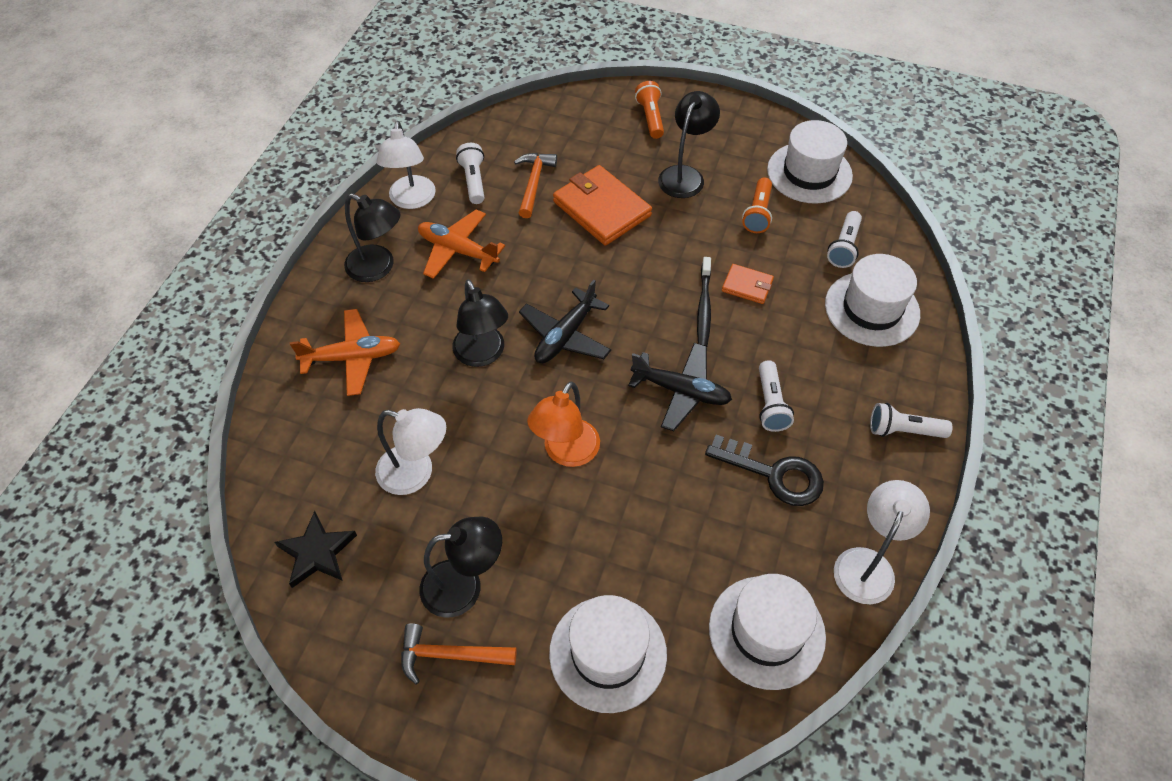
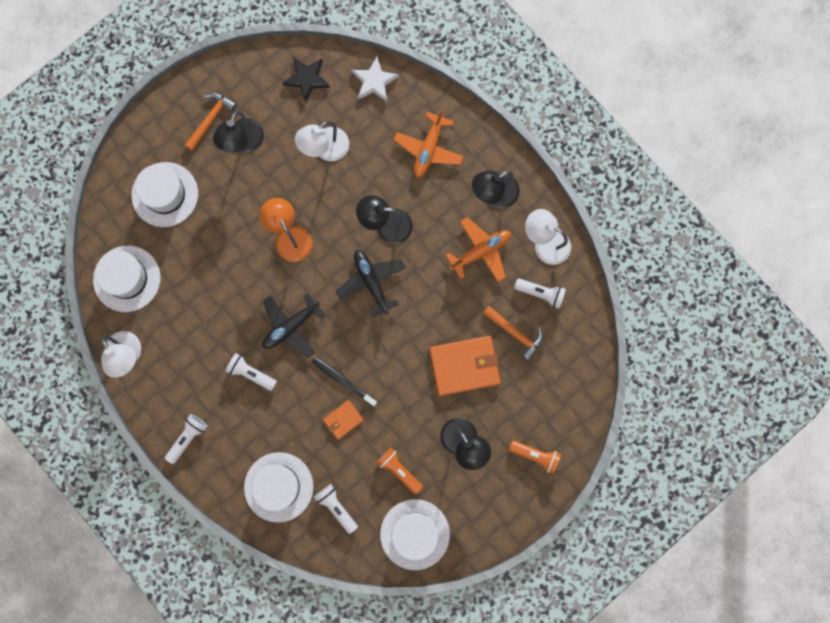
camera: 120 degrees right, 25 degrees up
black key [705,435,824,506] -> none
none -> white star [352,57,399,102]

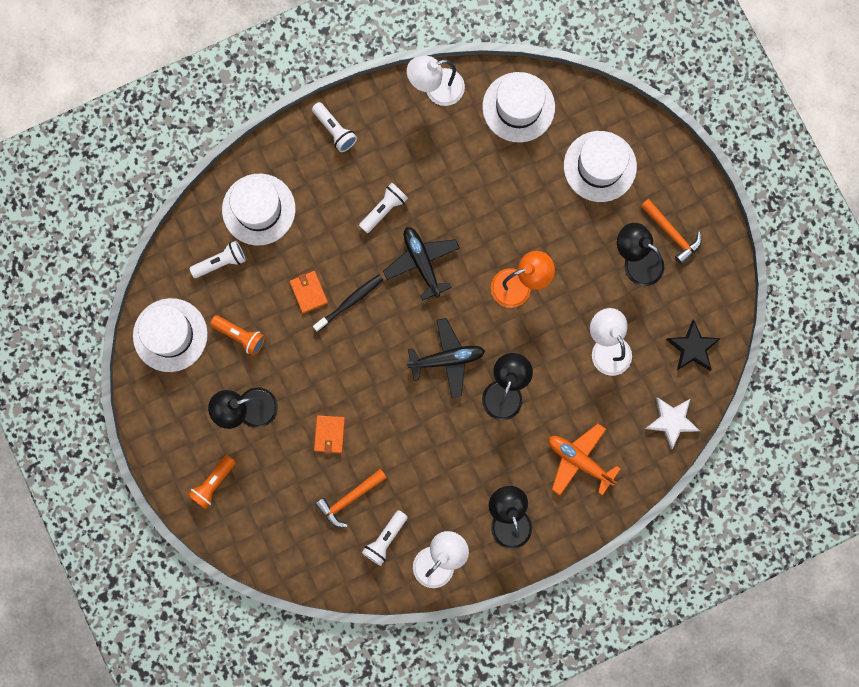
camera: 105 degrees right, 0 degrees up
orange flashlight [376,448,423,494] -> orange flashlight turned 60 degrees clockwise [210,315,265,356]
orange wallet [429,336,501,396] -> orange wallet [314,415,345,453], size x0.51
orange plane [446,217,511,282] -> none

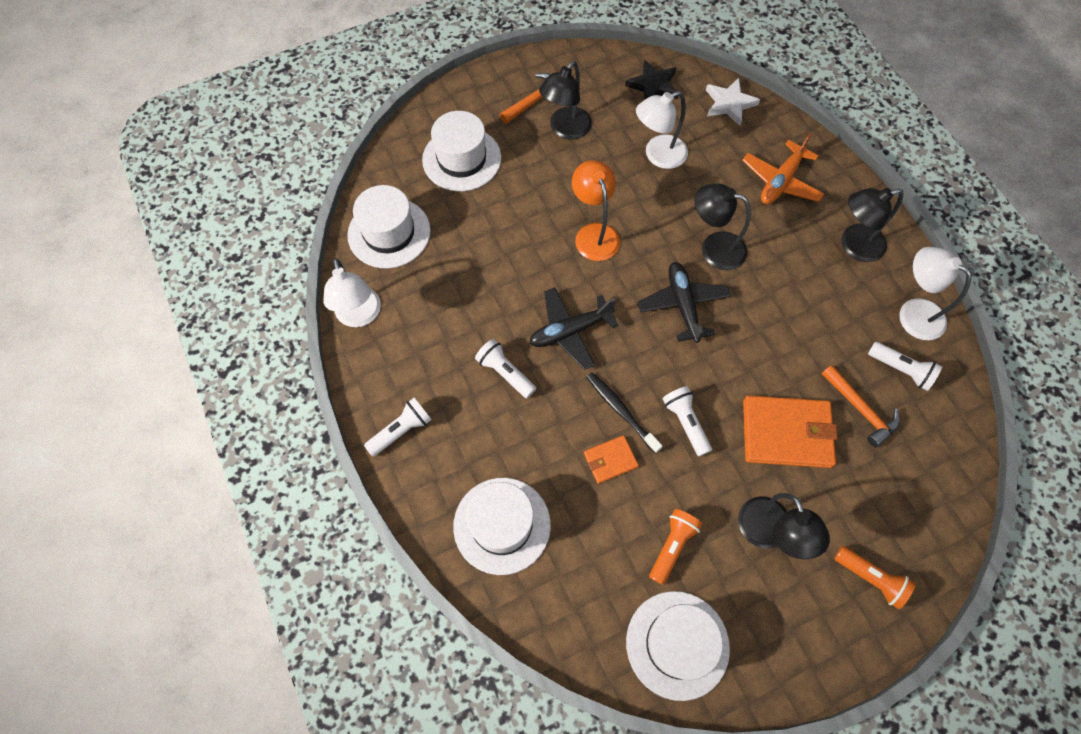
camera: 90 degrees left, 15 degrees down
white flashlight [189,241,246,278] -> white flashlight moved to [662,386,712,456]
orange wallet [314,415,345,453] -> orange wallet [743,396,838,468], size x1.94

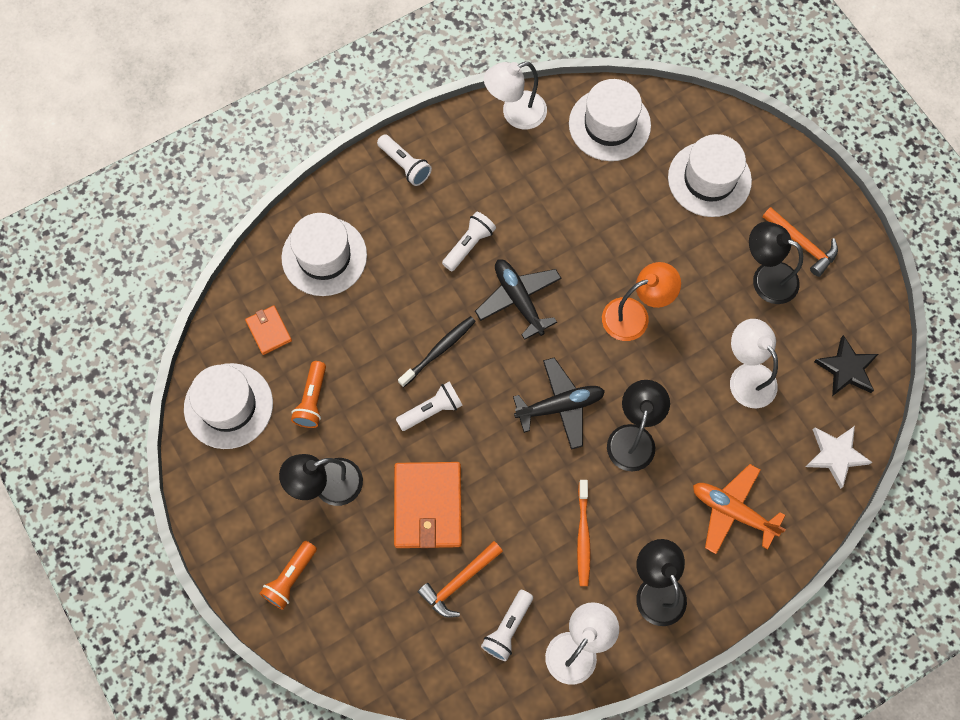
camera: 85 degrees right, 5 degrees up
orange wallet [584,435,639,484] -> orange wallet moved to [245,306,292,355]
orange flashlight [649,509,702,585] -> orange flashlight turned 75 degrees clockwise [291,361,326,428]
none -> orange toothbrush [577,480,591,586]

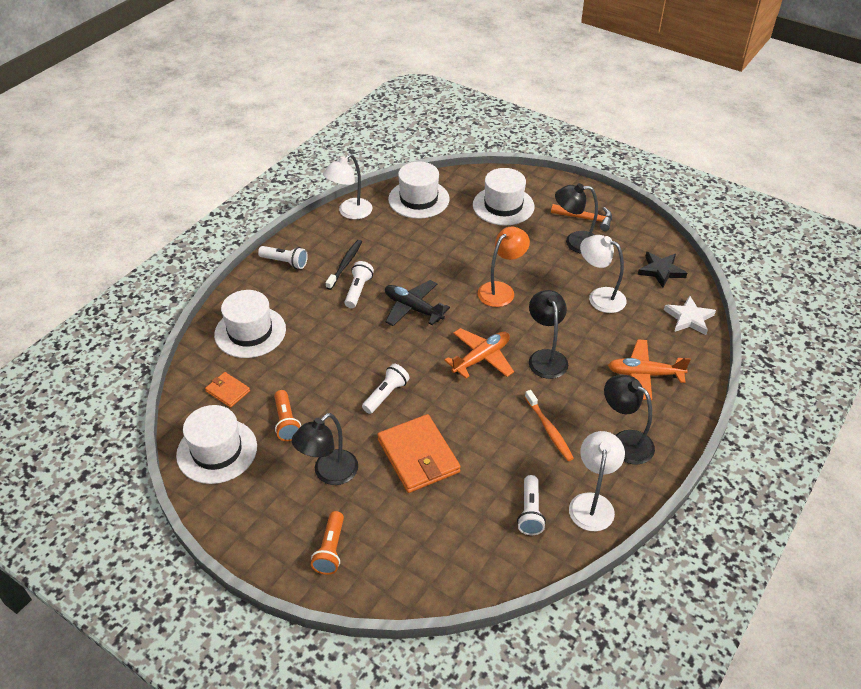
camera: 25 degrees left, 25 degrees down
black toothbrush [398,316,476,387] -> black toothbrush moved to [326,240,362,290]
orange hammer [418,541,503,618] -> none
black plane [513,357,605,450] -> orange plane [444,328,514,379]

